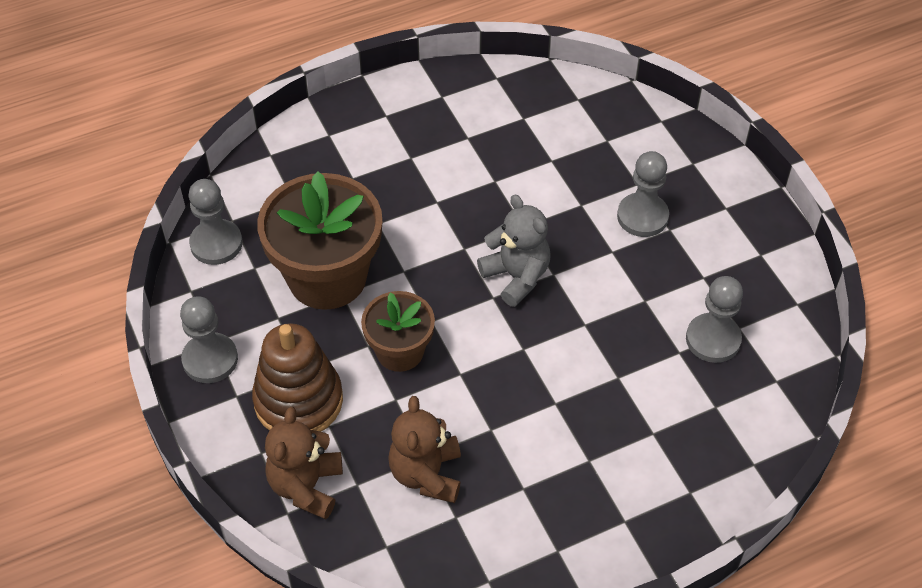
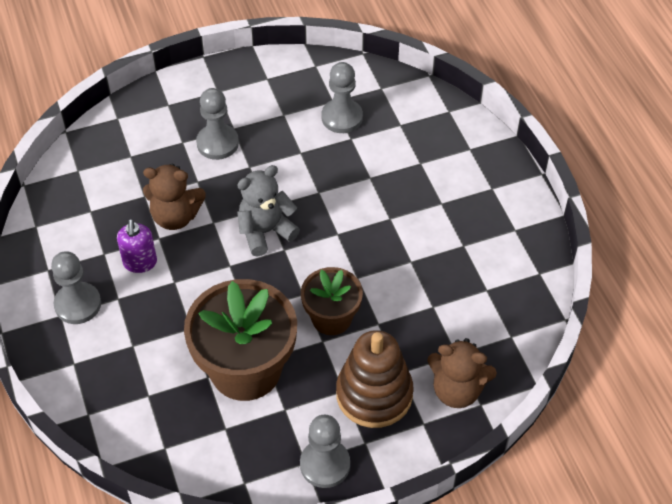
camera: 85 degrees left, 0 degrees up
grey pawn [189,179,243,265] -> grey pawn moved to [51,251,101,324]
brown teddy bear [388,396,461,503] -> brown teddy bear moved to [143,164,206,230]
none -> purple soap dispenser [117,219,157,273]

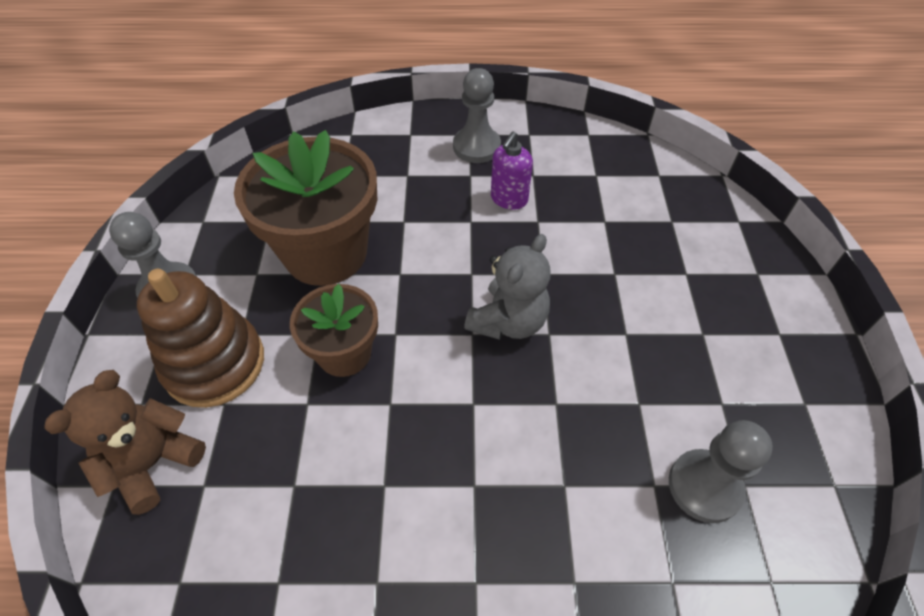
camera: 110 degrees right, 0 degrees up
purple soap dispenser [117,219,157,273] -> purple soap dispenser turned 75 degrees counterclockwise [491,131,533,210]
brown teddy bear [143,164,206,230] -> none
grey pawn [196,88,239,160] -> none
grey teddy bear [237,165,300,257] -> grey teddy bear turned 45 degrees clockwise [464,234,551,340]

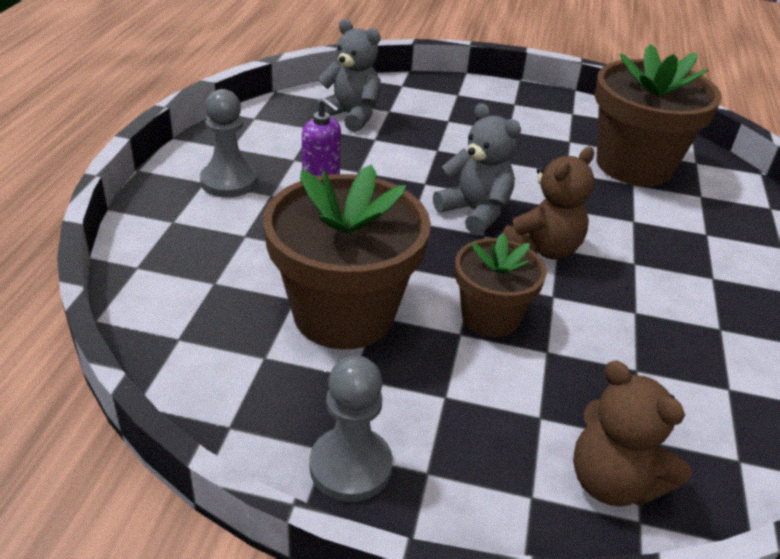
camera: 80 degrees left, 15 degrees down
brown stacking toy [137,269,264,408] -> none
grey pawn [669,420,773,523] -> brown flower pot [595,44,722,186]
none -> grey teddy bear [313,19,381,132]
none -> brown teddy bear [503,147,595,260]

